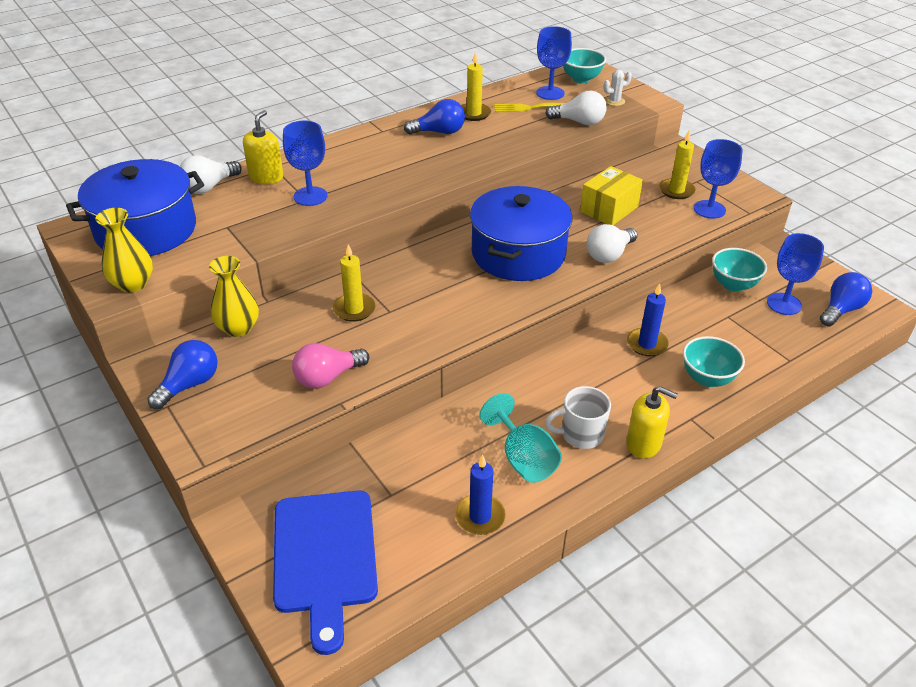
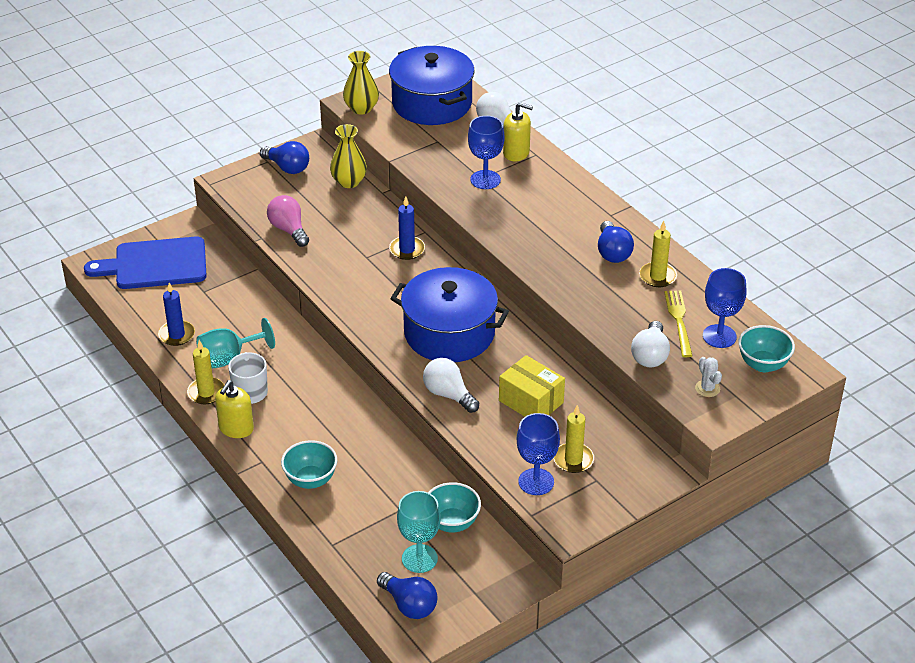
camera: 90 degrees right, 0 degrees up
yellow candle [333,244,376,322] -> yellow candle moved to [187,340,224,404]
blue candle [627,283,669,356] -> blue candle moved to [389,196,425,260]
blue goblet [767,233,824,315] -> turquoise goblet [397,491,441,573]

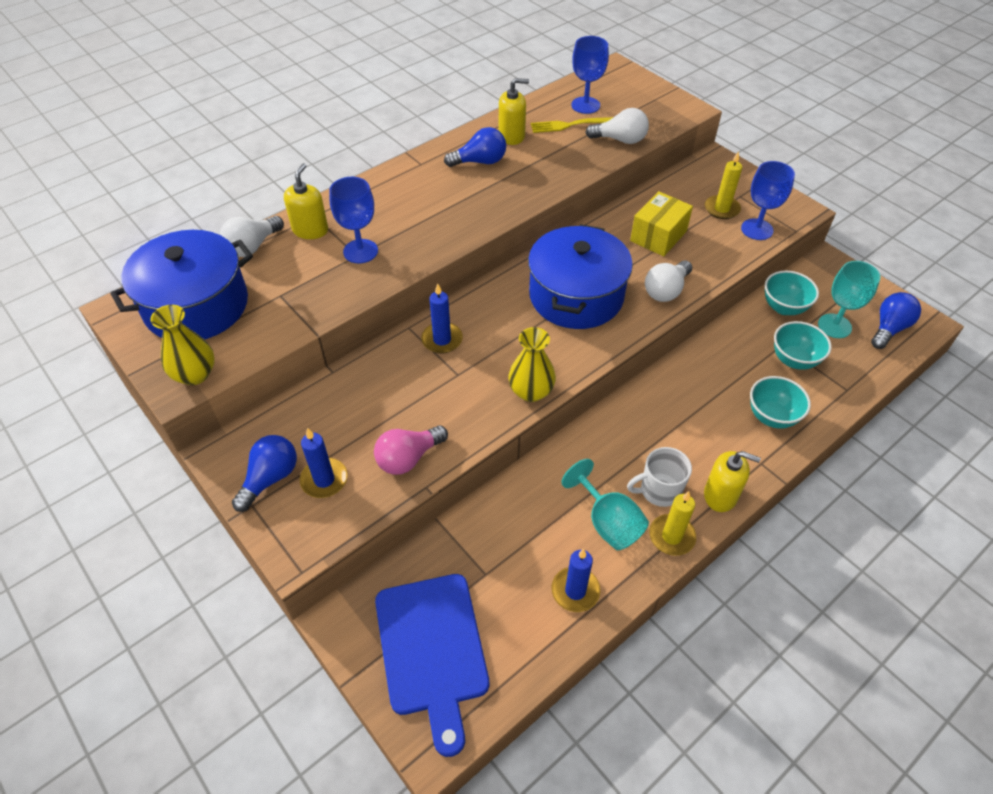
camera: 95 degrees left, 10 degrees up
yellow vase [330,124,367,188] -> yellow vase moved to [508,327,556,402]
yellow candle [639,221,677,287] -> yellow soap dispenser [499,78,529,145]
white cactus [695,357,722,397] -> none
turquoise bowl [738,325,795,372] -> turquoise bowl moved to [774,321,832,370]
none -> blue candle [300,428,348,498]

